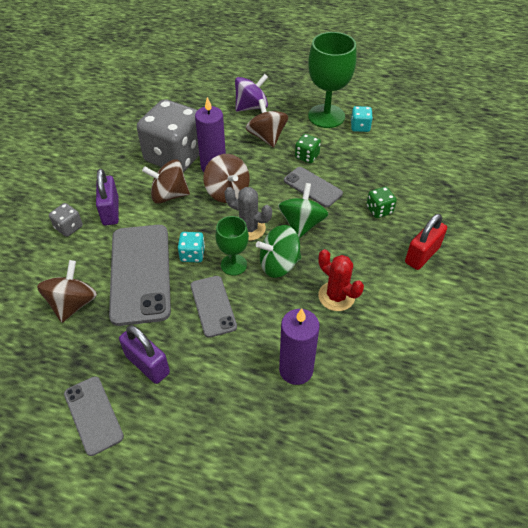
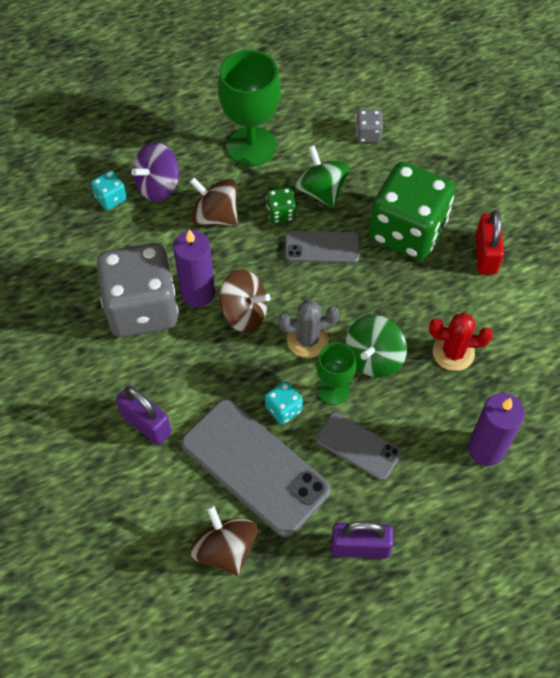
camera: 40 degrees left, 10 degrees up
grey dice [49,203,83,237] -> grey dice moved to [355,110,383,143]
grey phone [64,376,124,456] -> none
brown spinning top [142,159,190,204] -> none
purple spinning top [235,74,268,112] -> purple spinning top turned 150 degrees counterclockwise [131,142,179,202]
green spinning top [278,183,329,238] -> green spinning top moved to [294,145,350,208]
turquoise dice [351,106,373,132] -> turquoise dice moved to [91,171,127,210]
green dice [366,187,397,218] -> green dice [369,162,455,260], size x2.45

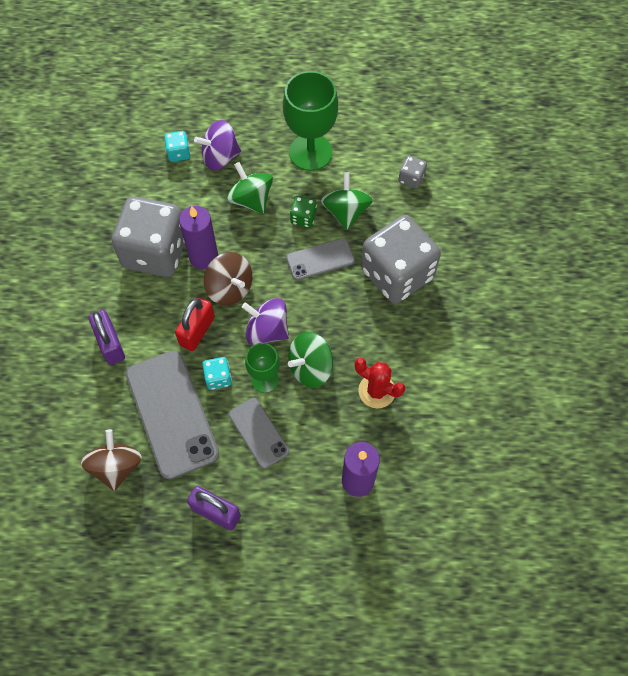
camera: 25 degrees right, 5 degrees up
brown spinning top [189,177,238,226] -> green spinning top [227,162,273,214]
grey cactus [278,300,340,358] -> purple spinning top [242,298,289,345]
grey phone [285,231,359,263] -> grey phone turned 45 degrees counterclockwise [286,238,355,280]
green dice [369,162,455,260] -> grey dice [361,215,441,304]
red padlock [475,210,504,275] -> red padlock moved to [175,297,215,351]

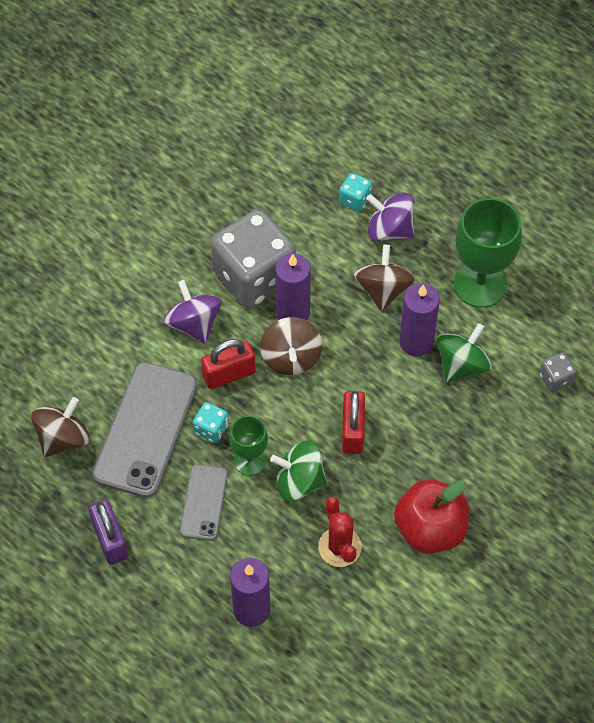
camera: 40 degrees right, 5 degrees down
purple padlock [89,310,125,365] -> none
green spinning top [227,162,273,214] -> brown spinning top [354,245,415,311]
purple spinning top [242,298,289,345] -> purple spinning top moved to [164,280,222,343]
grey phone [286,238,355,280] -> none
green dice [290,196,317,228] -> purple candle [399,283,440,356]
grey dice [361,215,441,304] -> none
none -> red padlock [342,391,365,454]
none -> red apple [394,479,469,553]

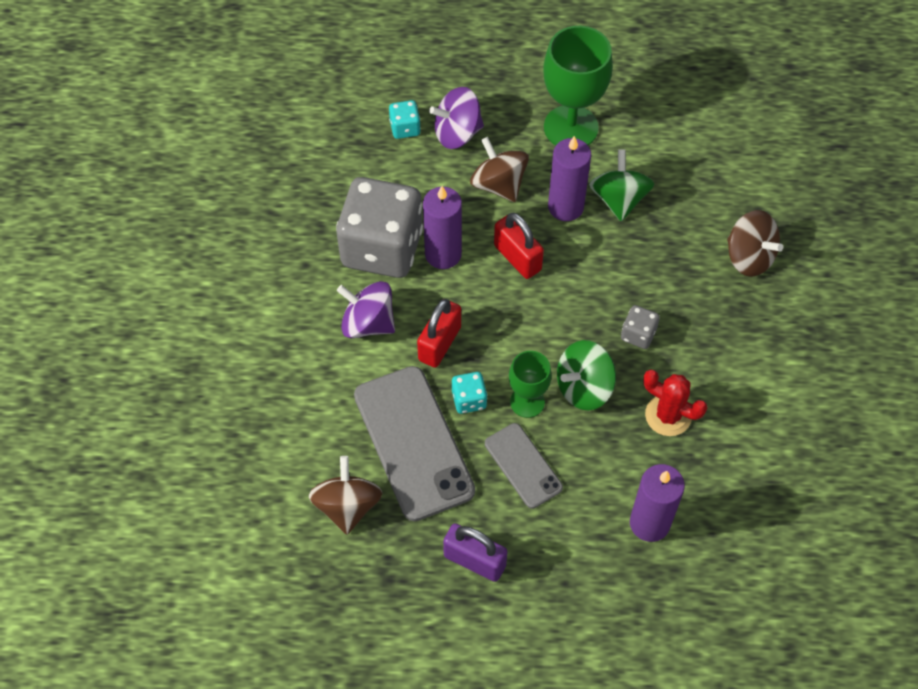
camera: 40 degrees left, 0 degrees up
brown spinning top [260,317,322,375] -> brown spinning top moved to [727,210,783,277]
red padlock [342,391,365,454] -> red padlock moved to [494,213,544,279]
red apple [394,479,469,553] -> none
grey dice [539,352,577,392] -> grey dice moved to [621,305,660,349]

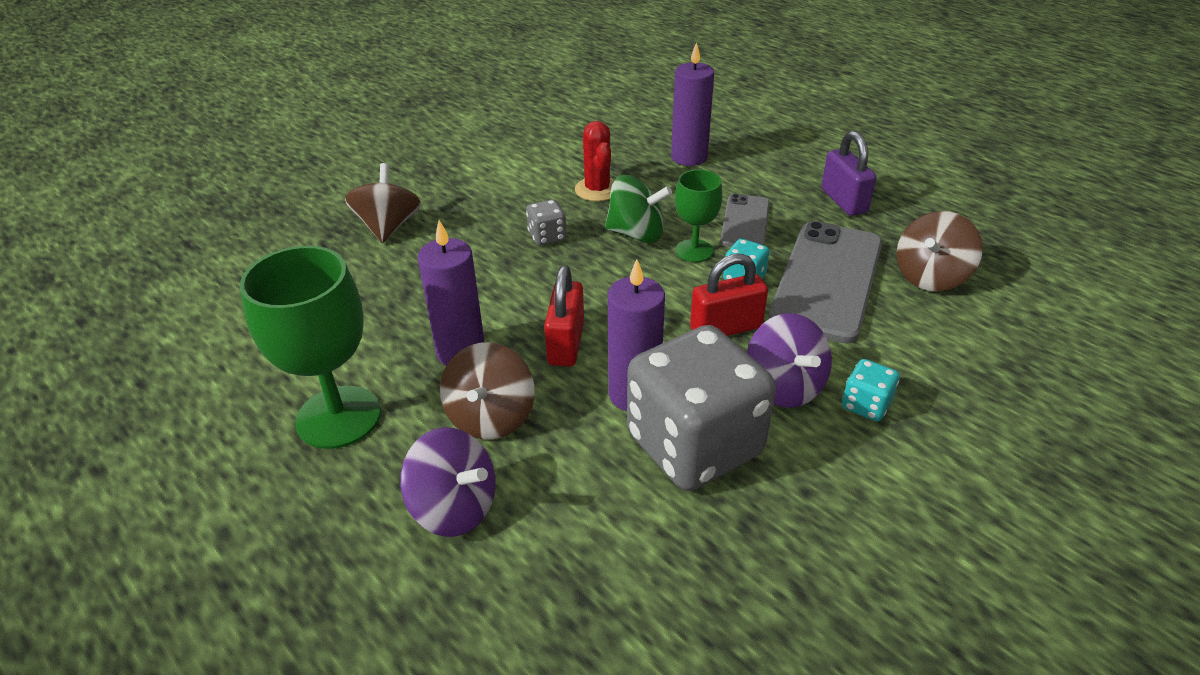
camera: 135 degrees left, 20 degrees down
turquoise dice [389,100,421,139] -> turquoise dice moved to [842,359,900,421]
green spinning top [589,149,654,222] -> none

